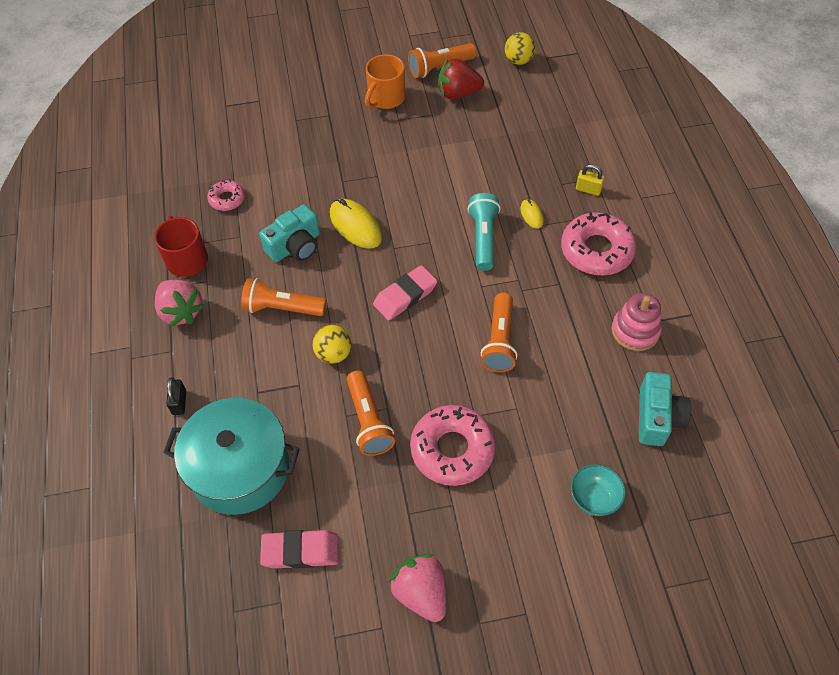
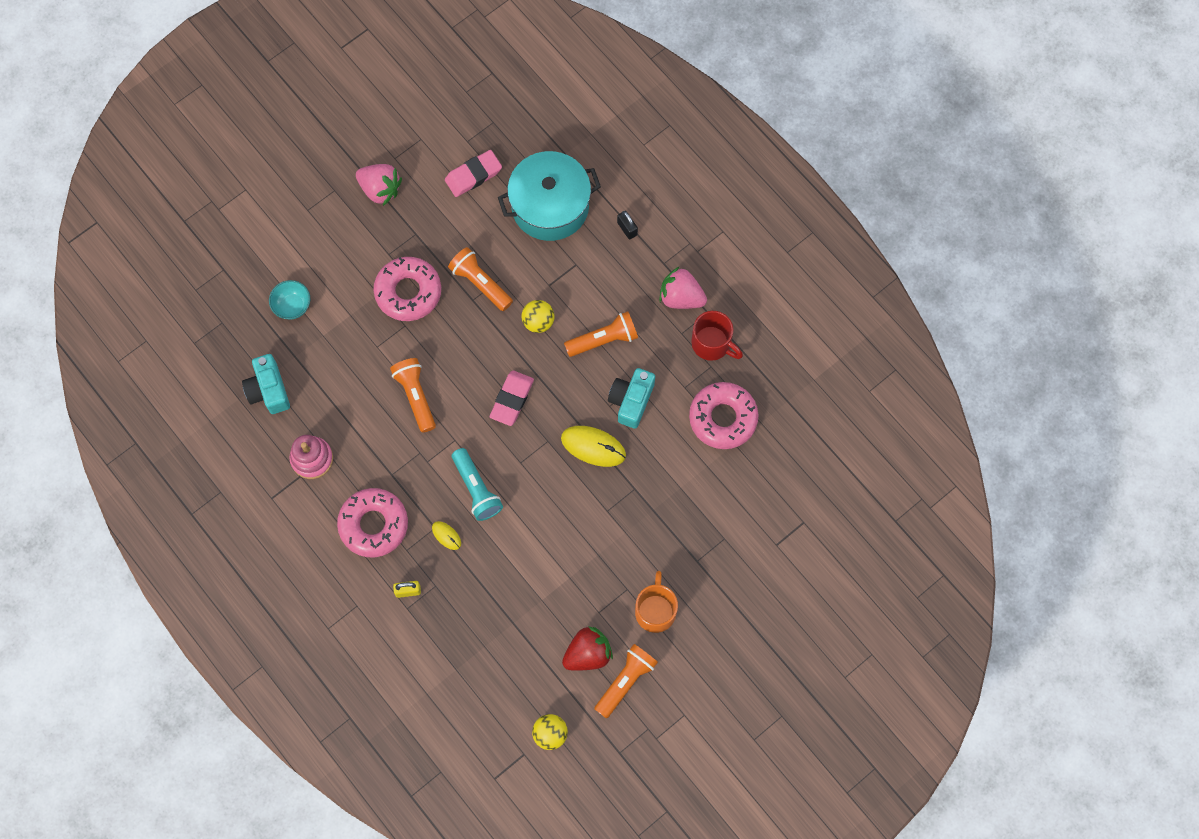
camera: 150 degrees right, 15 degrees up
pink donut [207,180,245,211] -> pink donut [689,382,759,449], size x1.90

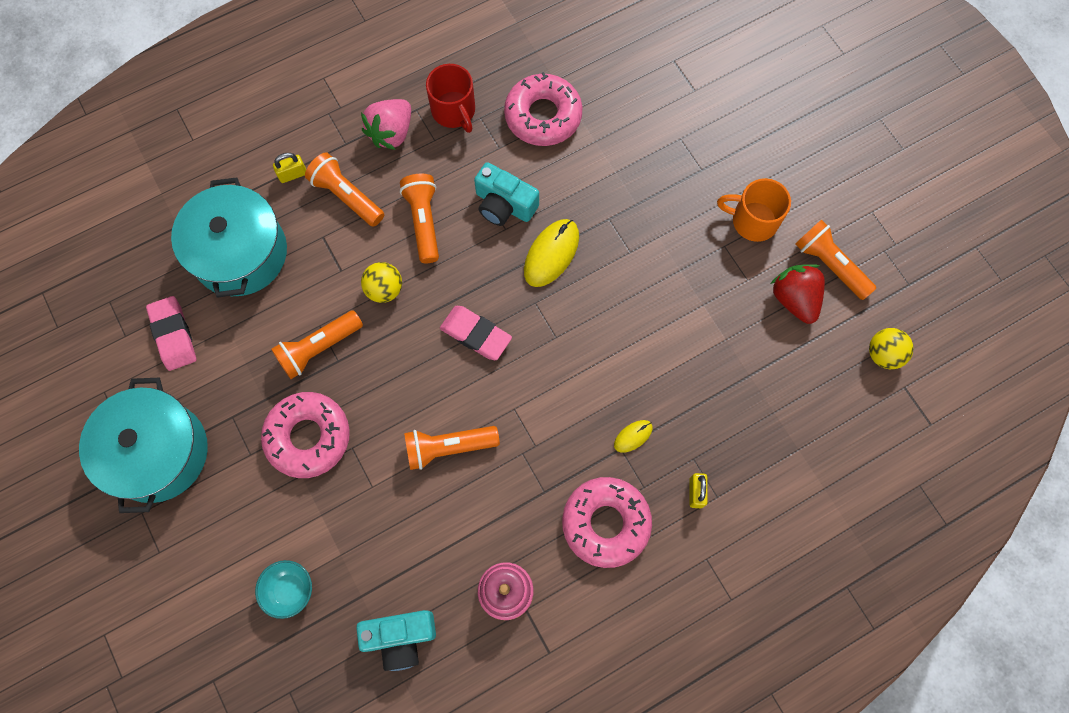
camera: 80 degrees left, 0 degrees up
pink strawberry [356,164,402,206] -> turquoise pot [79,378,208,513]
turquoise flashlight [452,448,503,521] -> none
black padlock [617,211,638,240] -> yellow padlock [273,153,306,183]
red mug [691,311,743,361] -> red mug turned 105 degrees clockwise [426,64,475,133]
none -> orange flashlight [305,152,384,227]

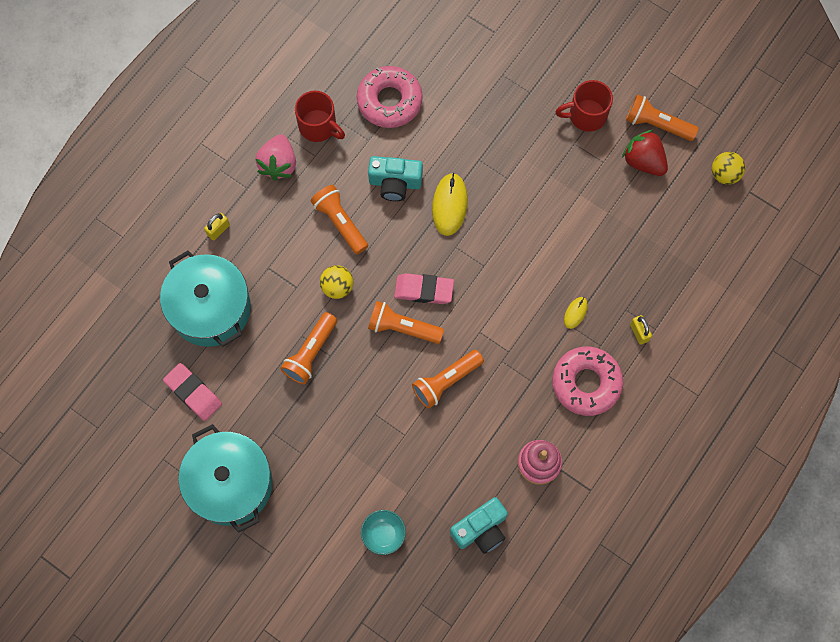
camera: 25 degrees left, 0 degrees up
pink donut [261,392,350,478] -> none
orange flashlight [305,152,384,227] -> orange flashlight moved to [368,301,444,344]
orange mug [717,178,791,242] -> red mug [555,80,613,132]

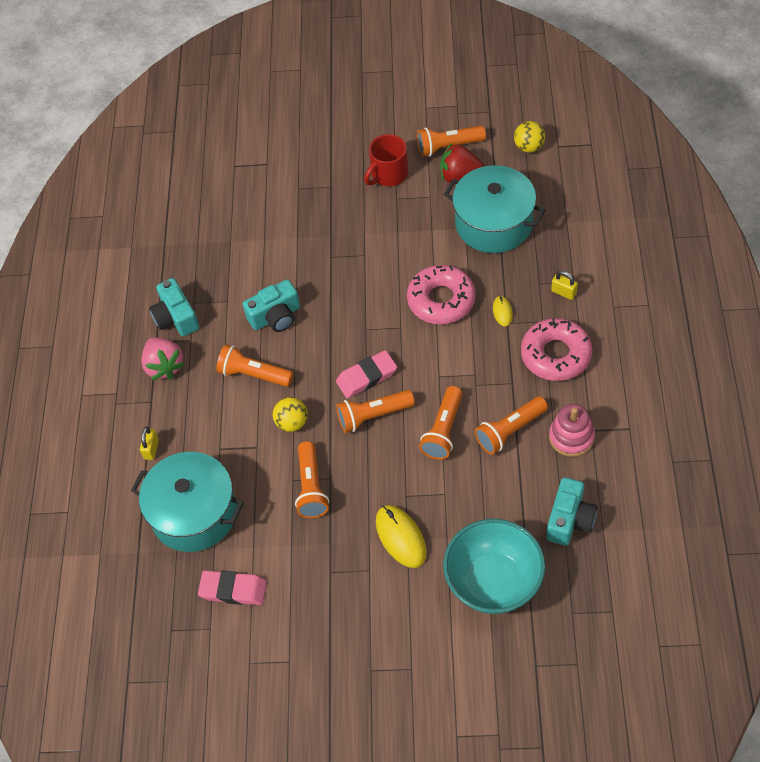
camera: 30 degrees left, 15 degrees down
turquoise pot [178,424,273,533] -> turquoise pot moved to [444,165,545,253]
red mug [295,91,345,142] -> turquoise camera [149,278,199,336]
pink donut [357,66,423,128] -> pink donut moved to [407,265,475,324]
turquoise bowl [361,510,406,555] -> turquoise bowl [443,519,545,614], size x2.08
yellow mouse [432,173,468,236] -> yellow mouse moved to [376,505,427,568]
none -> orange flashlight [475,396,548,455]

